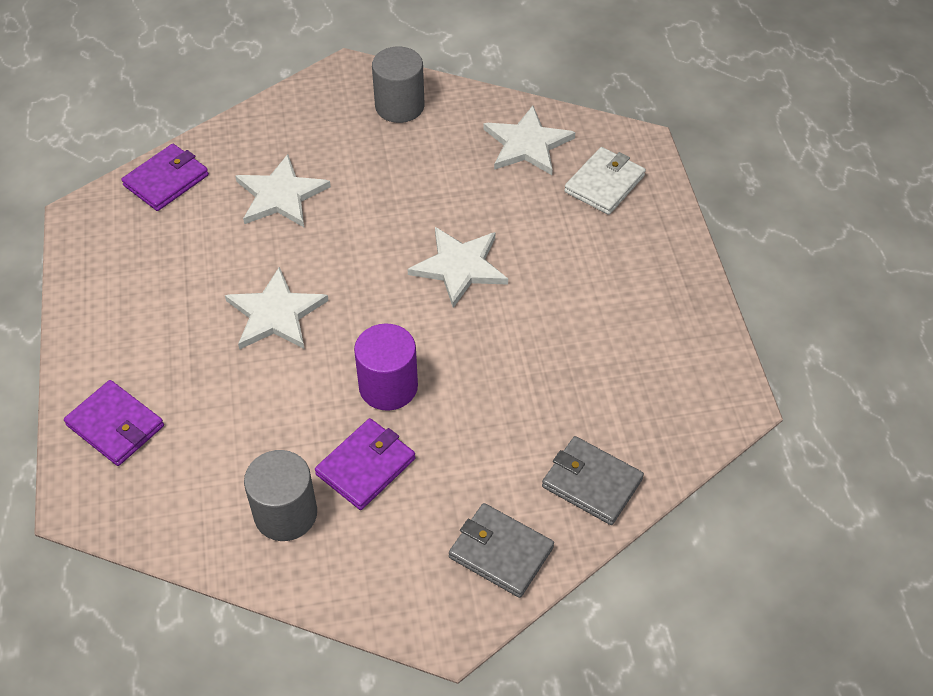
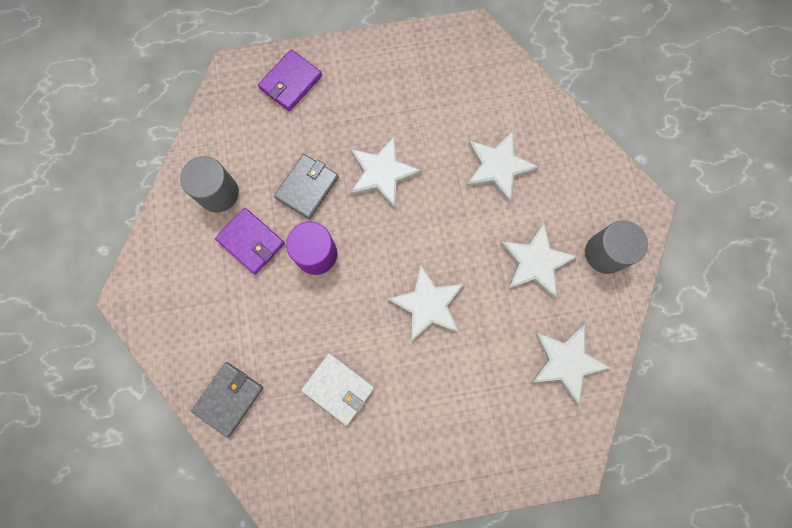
camera: 90 degrees right, 25 degrees up
purple wallet [121,144,209,211] -> none
grey wallet [449,503,554,598] -> grey wallet moved to [274,154,339,219]
white wallet [564,147,646,215] -> white wallet moved to [301,353,374,426]
none -> white star [501,223,578,299]

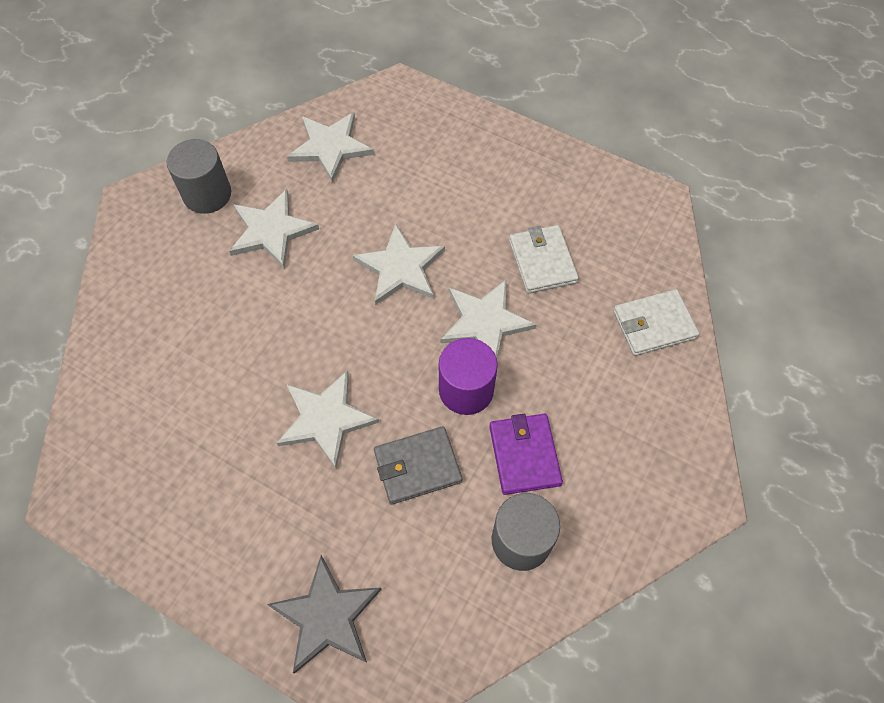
camera: 140 degrees left, 15 degrees down
grey wallet [191,362,263,438] -> white wallet [613,289,699,356]
purple wallet [258,49,322,111] -> grey star [267,555,382,674]
white star [466,131,539,203] -> white star moved to [441,279,536,358]

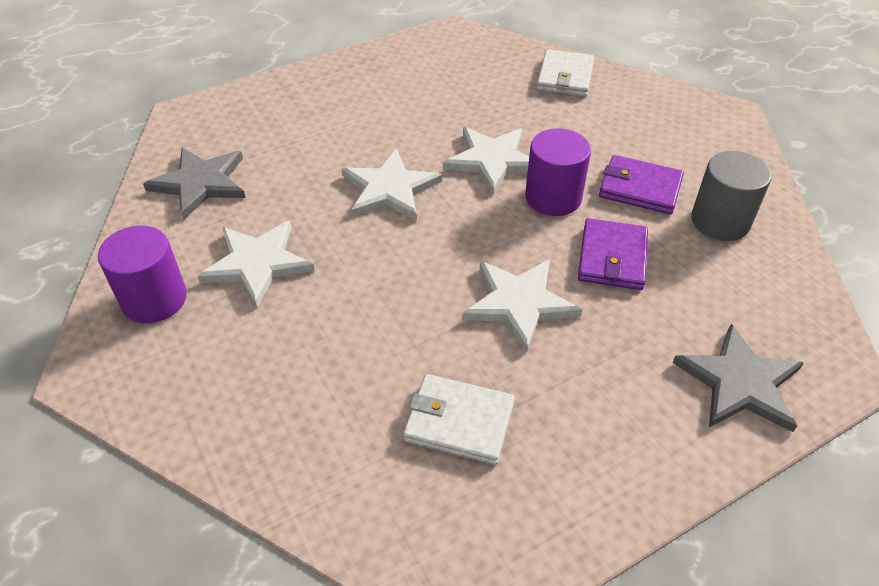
camera: 60 degrees left, 15 degrees down
grey cylinder [167,139,231,214] -> purple cylinder [98,225,187,323]
white star [287,112,374,183] -> grey star [143,147,246,220]
grey wallet [374,426,462,505] -> purple wallet [578,218,648,290]
white wallet [509,225,579,293] -> white wallet moved to [403,374,515,465]

